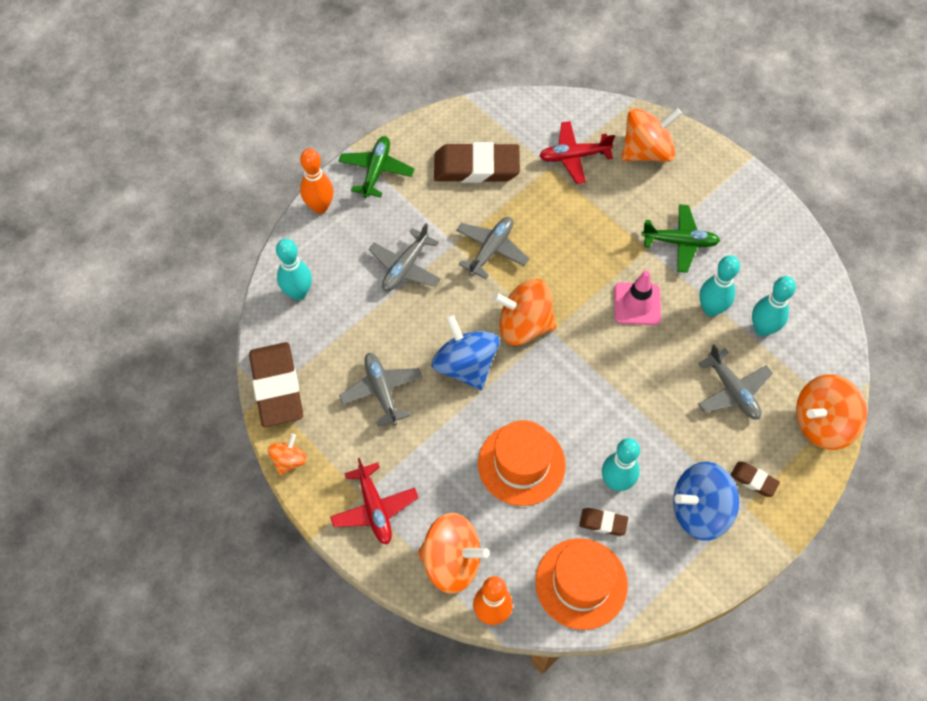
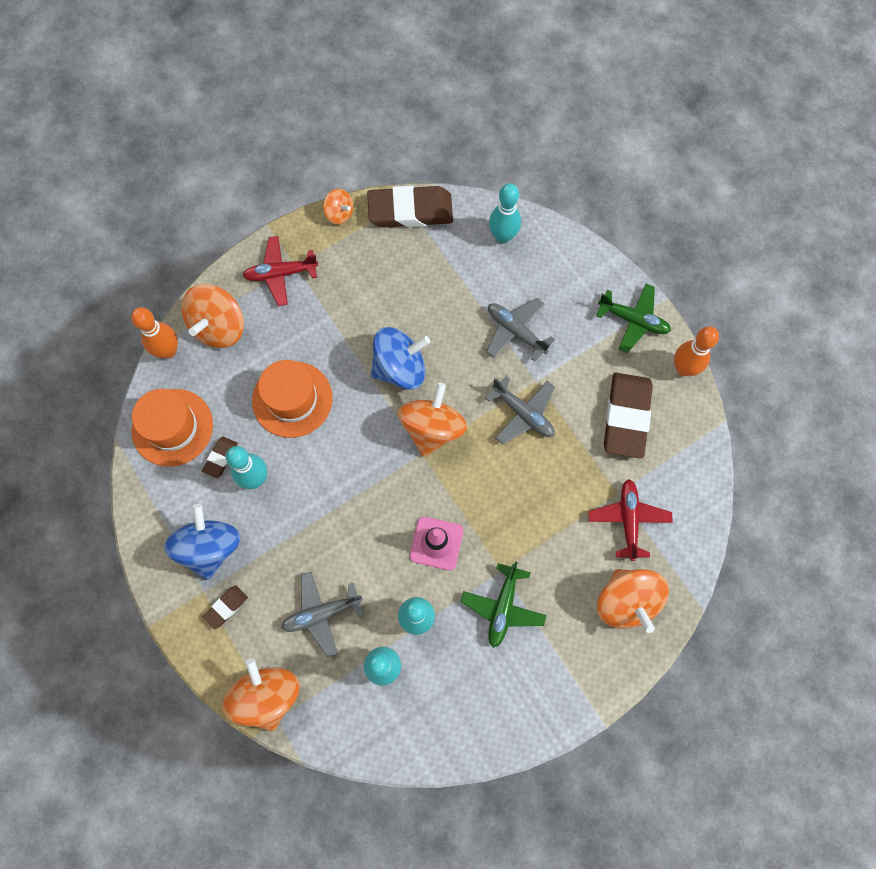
camera: 100 degrees right, 10 degrees up
orange bowling pin [300,148,334,214] -> orange bowling pin moved to [674,326,719,376]
grey plane [339,353,423,427] -> none

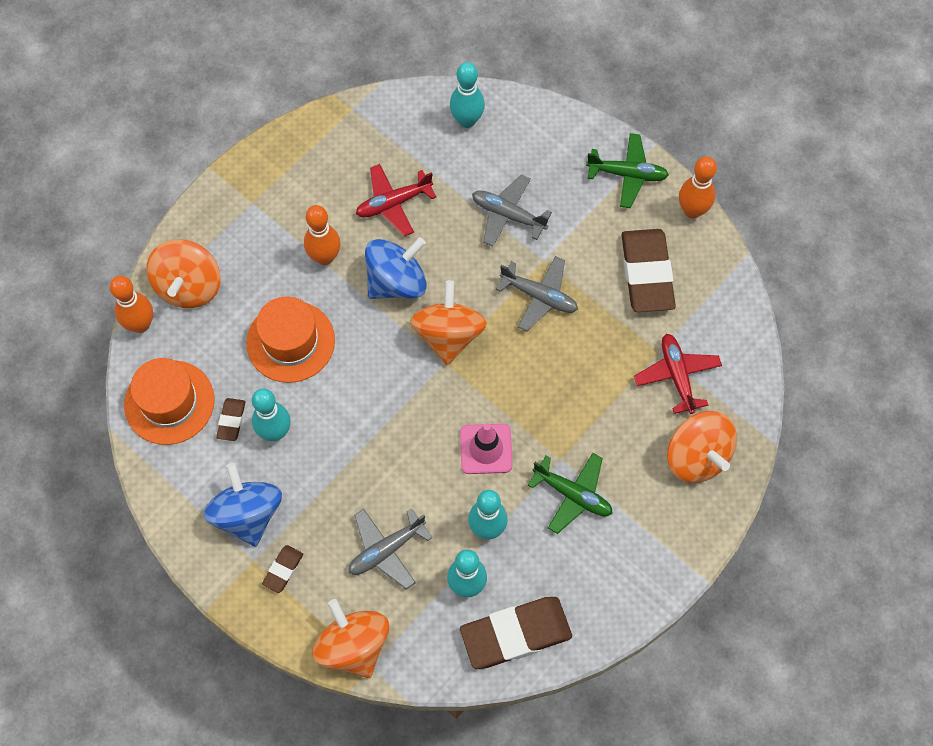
camera: 15 degrees left, 5 degrees down
red plane [243,236,318,306] -> red plane moved to [356,164,436,237]
orange spinning top [323,189,353,225] -> none
brown eraser [367,186,453,228] -> brown eraser moved to [460,597,572,669]
green plane [460,562,546,648] -> green plane turned 60 degrees counterclockwise [528,453,613,534]
none -> orange bowling pin [304,205,340,265]

